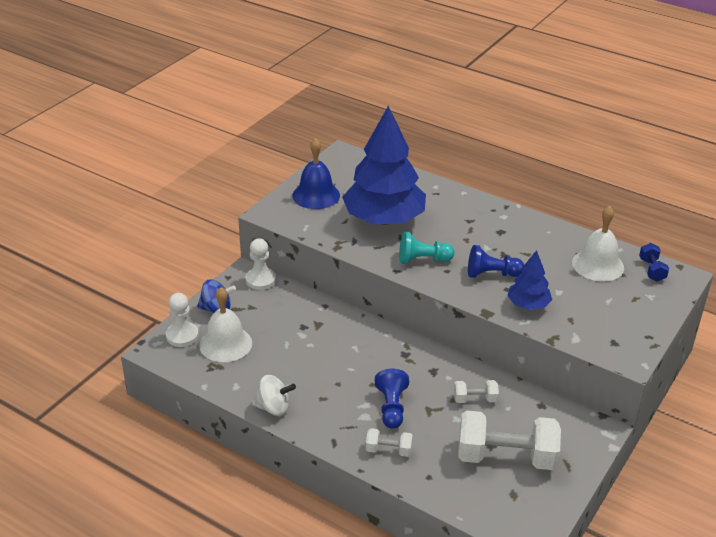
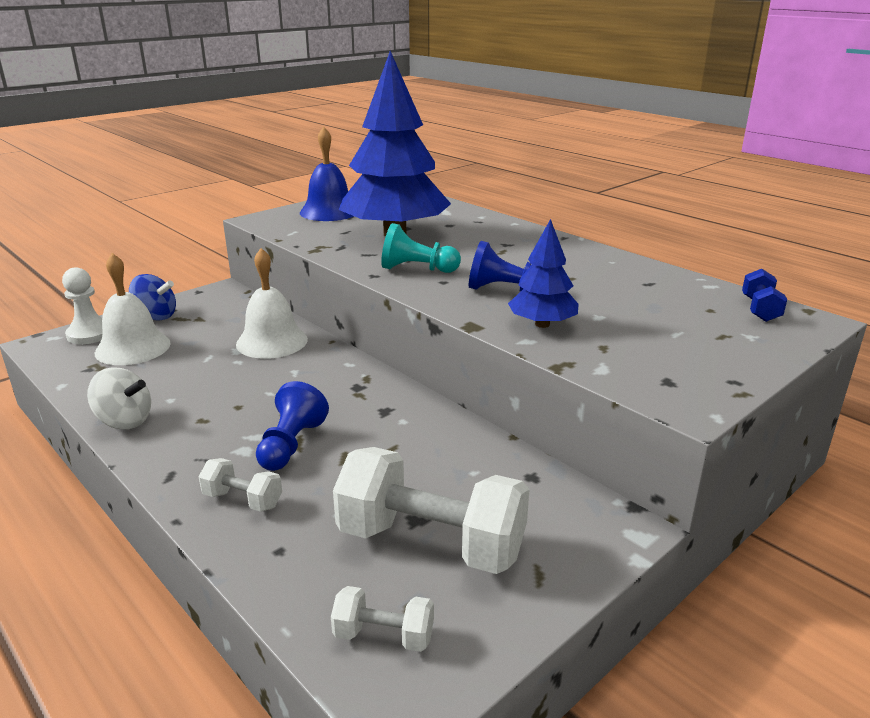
camera: 15 degrees right, 10 degrees down
white pawn [245,238,276,290] -> none
white dumbbell [454,380,499,403] -> white dumbbell moved to [331,586,434,652]
white bell [572,206,624,282] -> white bell moved to [236,248,308,359]

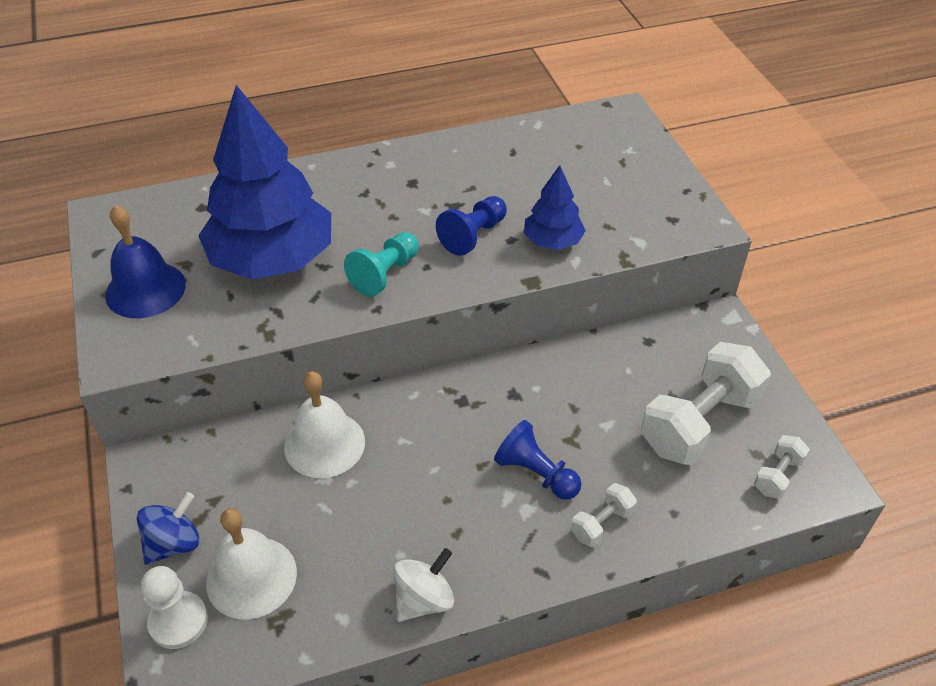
camera: 65 degrees left, 20 degrees up
blue dumbbell [742,269,787,322] -> none

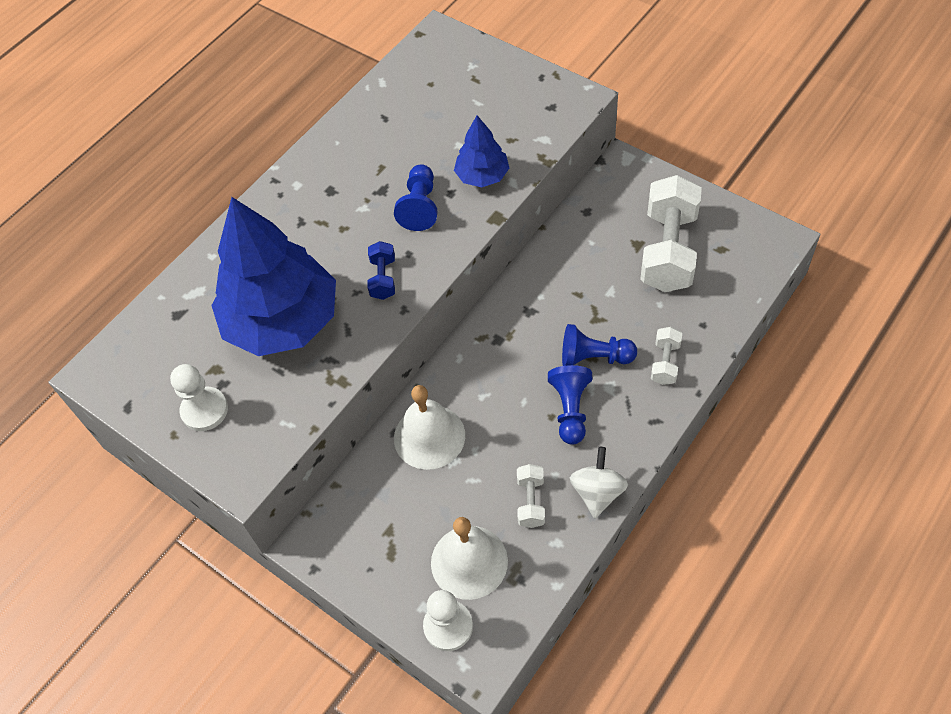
camera: 30 degrees left, 10 degrees up
blue bell [105,205,186,318] -> white pawn [170,364,228,431]
blue spinning top [136,492,200,565] -> none
turquoise pawn [344,232,419,297] -> blue dumbbell [367,241,395,300]
white dumbbell [754,435,810,499] -> white dumbbell moved to [517,464,545,528]
none -> blue pawn [548,365,592,445]

